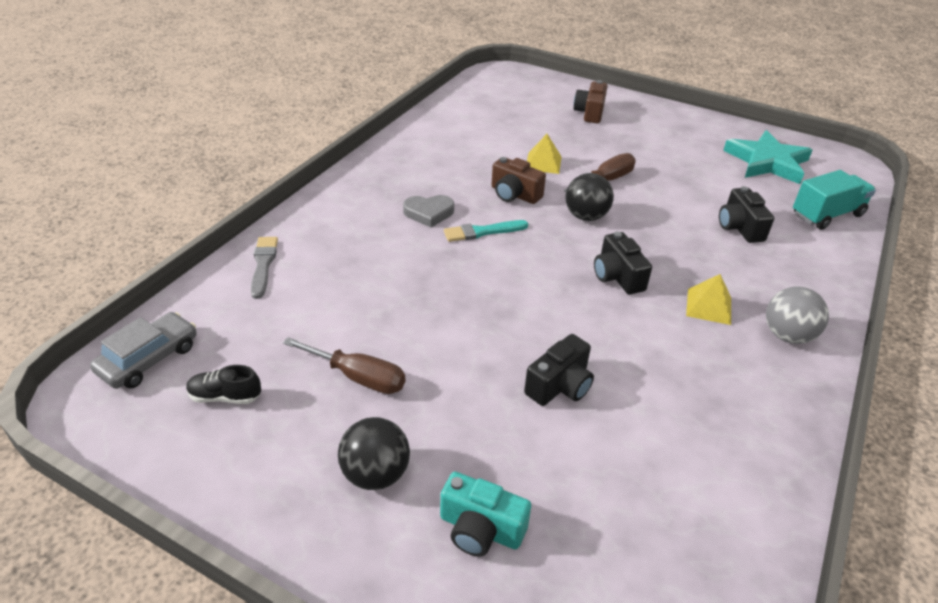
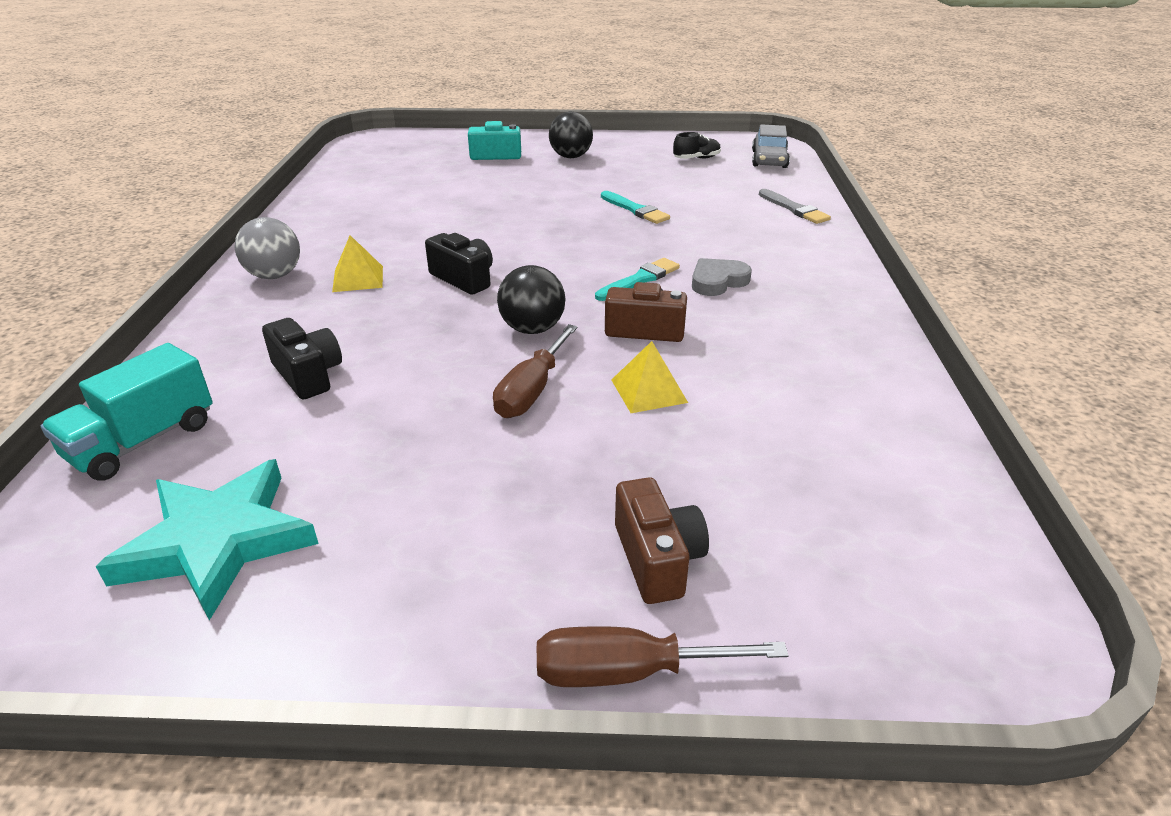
camera: 155 degrees right, 5 degrees down
brown screwdriver [283,337,406,394] -> brown screwdriver moved to [537,626,789,687]
black camera [524,334,594,406] -> none
none -> turquoise brush [601,191,670,224]

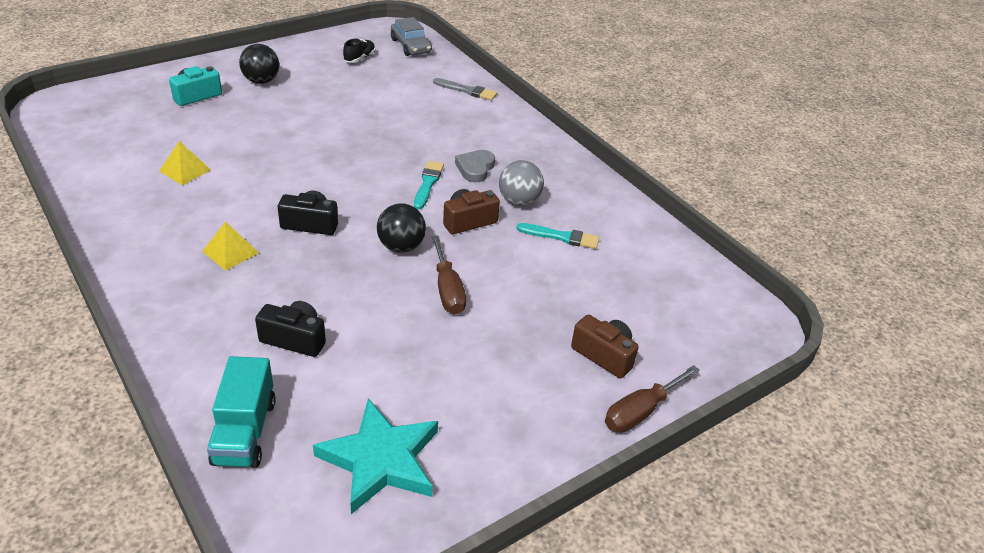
camera: 40 degrees left, 5 degrees up
grey ball [235,217,300,279] -> grey ball moved to [499,160,544,206]
turquoise brush [601,191,670,224] -> turquoise brush moved to [517,223,599,249]
yellow pyramid [612,341,688,413] -> yellow pyramid moved to [159,141,211,185]

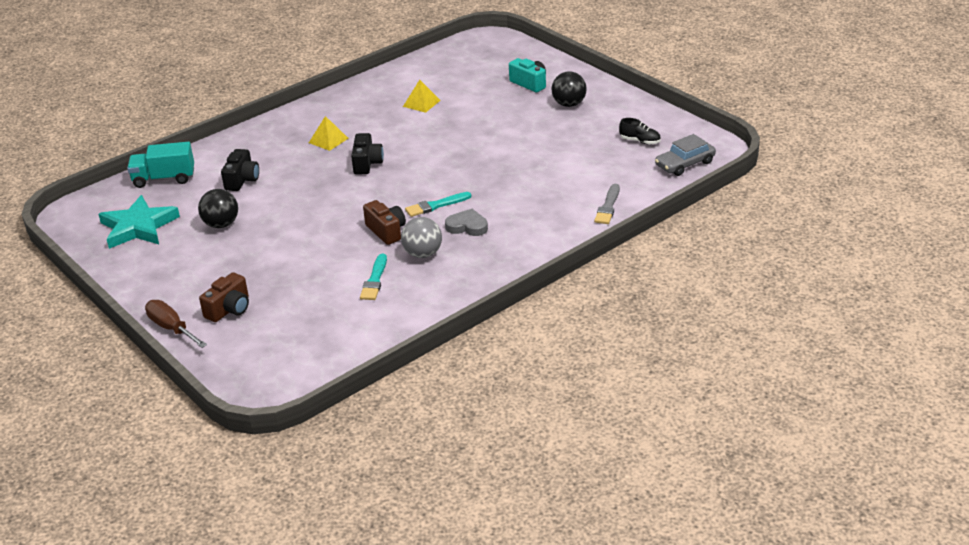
camera: 90 degrees right, 5 degrees down
black ball [377,203,426,253] -> black ball moved to [198,189,238,228]
turquoise brush [414,161,444,209] -> turquoise brush turned 150 degrees clockwise [405,192,471,217]
brown screwdriver [432,236,466,314] -> none

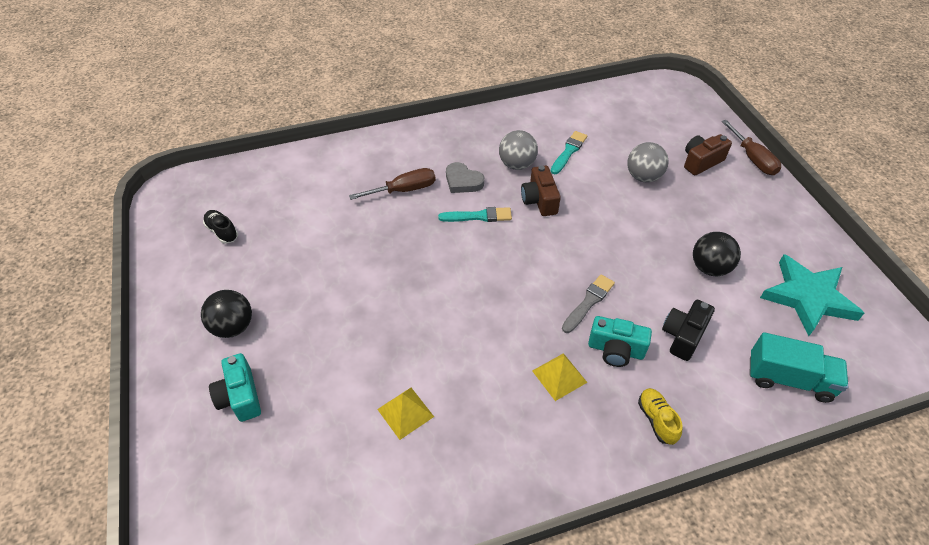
camera: 160 degrees left, 15 degrees up
black camera [351,133,384,175] -> none
grey brush [594,184,620,224] -> grey brush moved to [562,274,615,333]
grey car [655,134,716,176] -> none
none -> brown screwdriver [349,168,436,200]
none -> turquoise camera [588,316,652,367]
none -> grey ball [627,142,669,182]
none -> yellow shoe [638,388,683,445]

